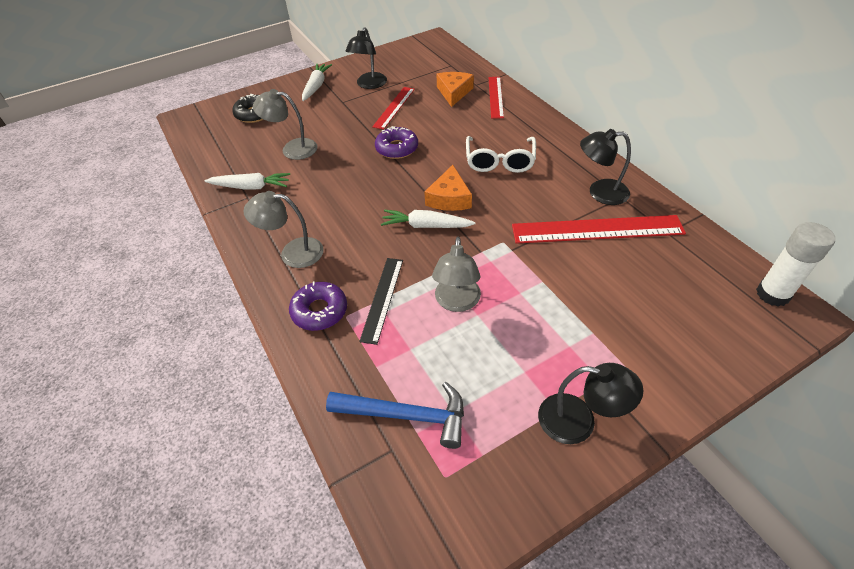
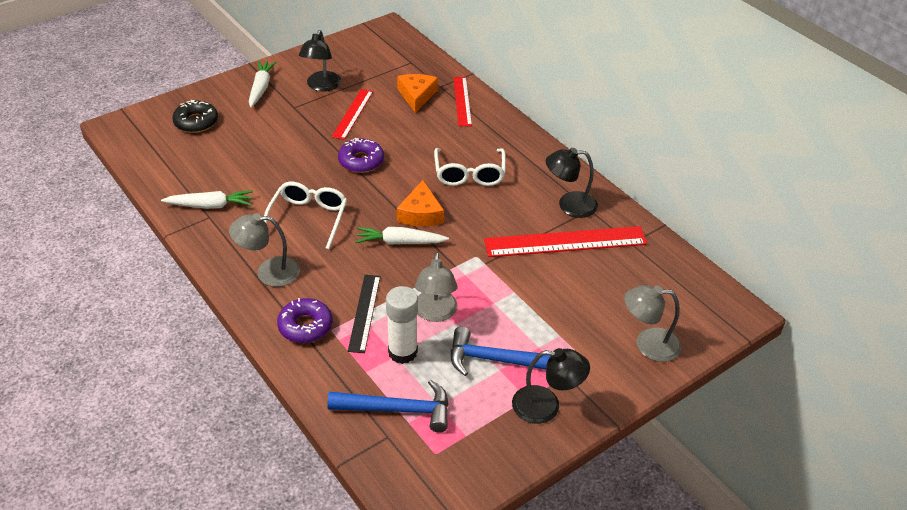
camera: 10 degrees left, 5 degrees down
grey lamp [253,89,318,160] -> grey lamp moved to [624,285,681,362]
white glue stick [756,222,836,307] -> white glue stick moved to [386,286,418,364]
none -> white glasses [264,181,347,249]
none -> blue hammer [451,327,551,376]

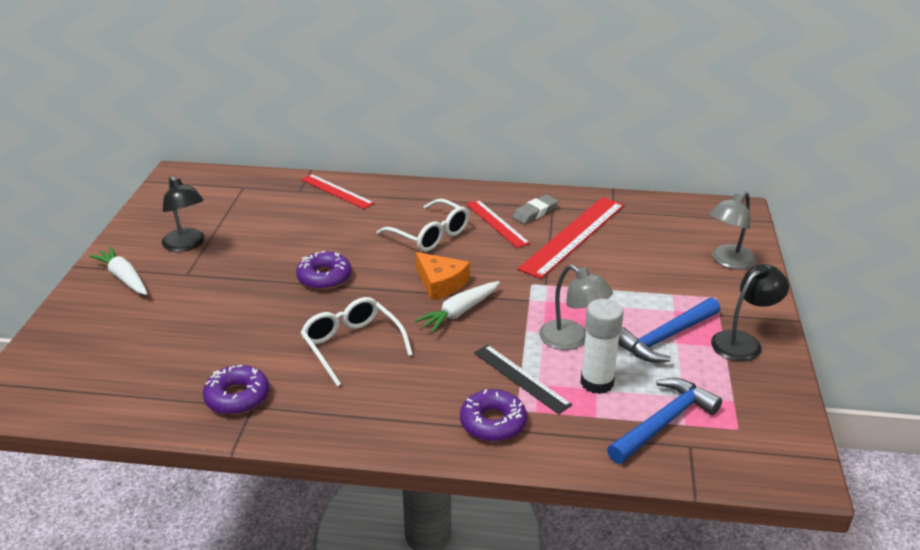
camera: 45 degrees left, 10 degrees down
white carrot [161,190,253,209] -> purple donut [203,365,269,415]
black donut [172,100,218,133] -> none
grey lamp [229,213,300,287] -> none
red ruler [332,89,373,140] -> red ruler moved to [466,200,530,248]
orange cheese [397,74,438,113] -> none
black lamp [546,148,598,218] -> grey eraser [512,195,558,224]

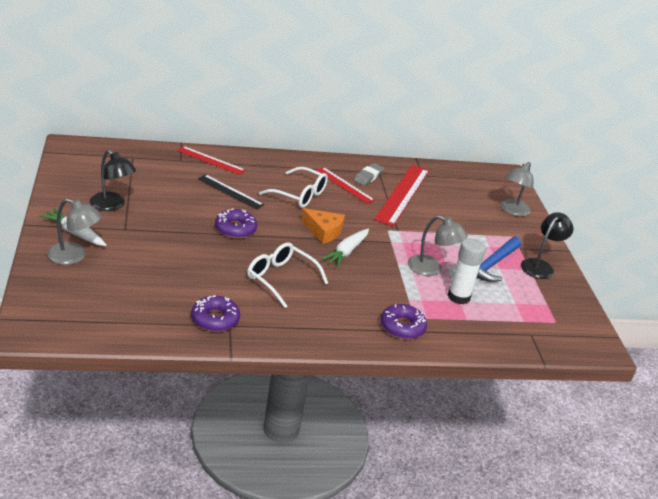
camera: 20 degrees left, 0 degrees up
black ruler [474,345,572,414] -> black ruler moved to [198,174,264,210]
blue hammer [607,378,722,464] -> none
none -> grey lamp [47,198,102,265]

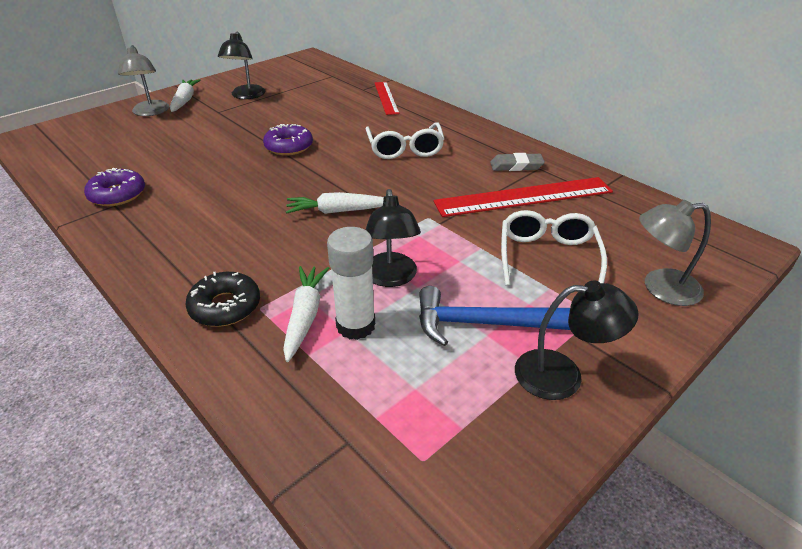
camera: 60 degrees right, 5 degrees up
black ruler [198,174,264,210] -> none
white glasses [247,243,328,308] -> white glasses moved to [501,210,607,285]
orange cheese [301,208,345,244] -> none
red ruler [315,167,375,204] -> none
purple donut [380,304,427,339] -> black donut [185,272,260,326]
grey lamp [408,215,468,276] -> black lamp [366,189,421,287]
none -> white carrot [283,266,329,362]

